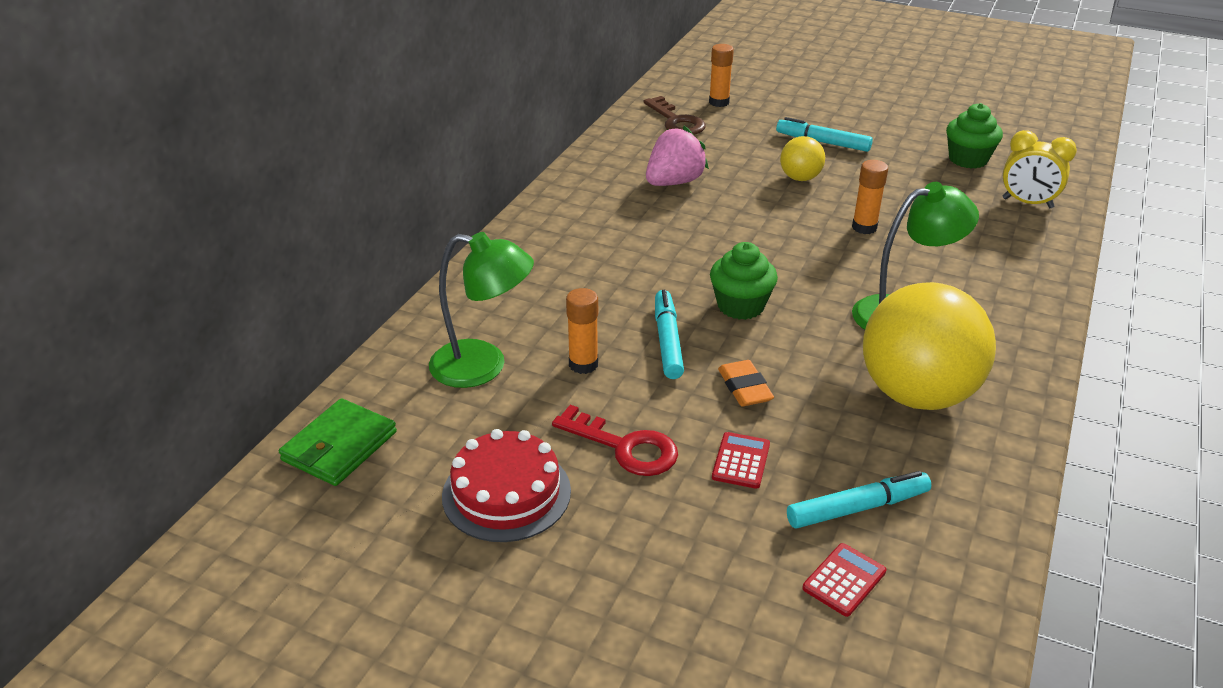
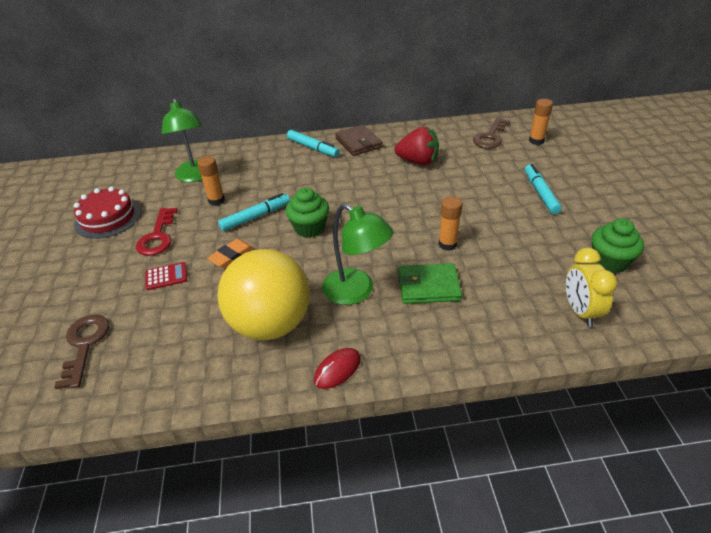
camera: 60 degrees right, 5 degrees up
green wallet [279,398,397,486] -> green wallet moved to [398,263,462,304]
pink strawberry [646,126,709,186] -> red strawberry [394,127,439,166]
yellow ball [780,136,825,181] -> none
turquoise marker [787,471,931,529] -> turquoise marker moved to [287,130,340,157]
red calculator [802,543,886,617] -> brown key [54,315,109,389]
none -> red mouse [314,348,361,389]
none -> brown wallet [335,125,383,156]

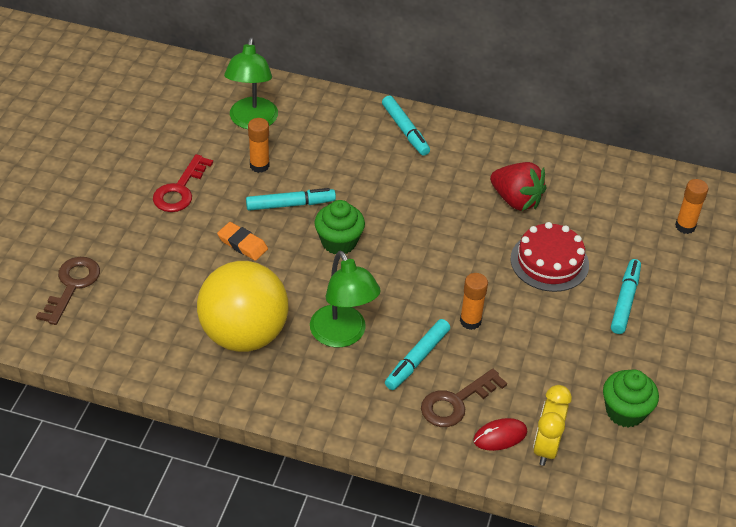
camera: 20 degrees right, 5 degrees up
red cake [74,186,141,239] -> red cake moved to [510,222,589,292]
red calculator [145,262,187,290] -> none
orange eraser [207,239,254,268] -> orange eraser turned 60 degrees clockwise [217,222,268,261]
red mouse [314,348,361,389] -> red mouse moved to [473,418,527,451]
brown wallet [335,125,383,156] -> none
green wallet [398,263,462,304] -> turquoise marker [385,319,450,390]
brown key [473,118,510,149] -> brown key moved to [421,369,507,427]

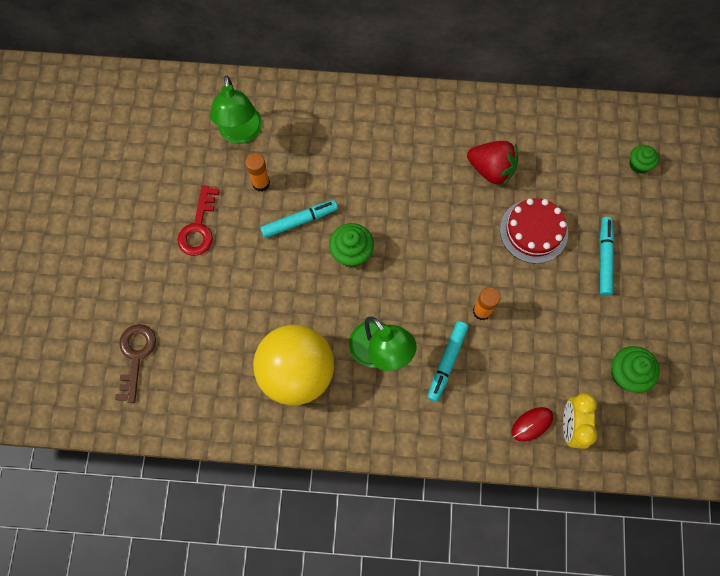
camera: 10 degrees left, 25 degrees up
orange eraser [217,222,268,261] -> none
turquoise marker [382,95,430,156] -> none
brown key [421,369,507,427] -> none
orange glue stick [675,179,708,234] -> green cupcake [630,145,659,174]

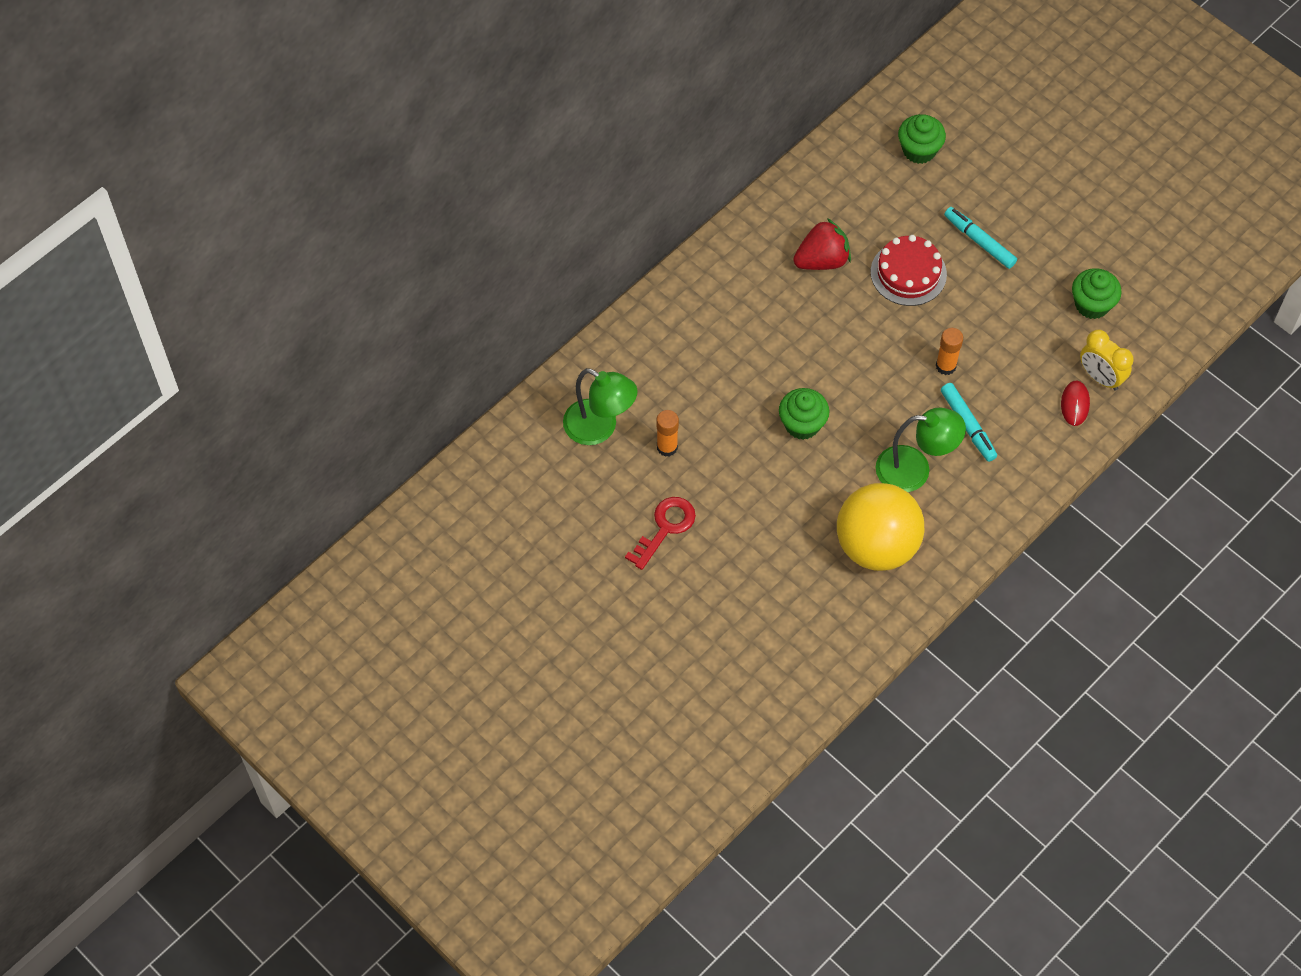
camera: 50 degrees left, 10 degrees down
brown key [115,324,156,403] -> none
red key [177,185,220,256] -> red key turned 105 degrees counterclockwise [625,497,696,570]
turquoise marker [260,200,338,238] -> none
green cupcake [630,145,659,174] -> green cupcake [898,114,946,164], size x1.53

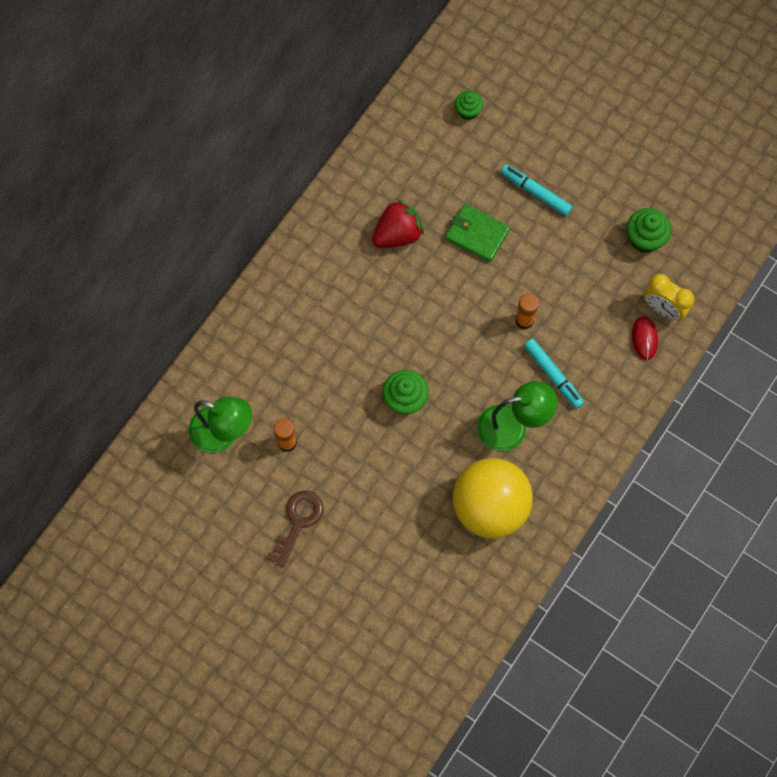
camera: 10 degrees left, 10 degrees up
red key [625,497,696,570] -> brown key [266,490,324,567]
red cake [871,235,947,306] -> green wallet [445,204,510,262]
green cupcake [898,114,946,164] -> green cupcake [455,91,483,120], size x0.66

